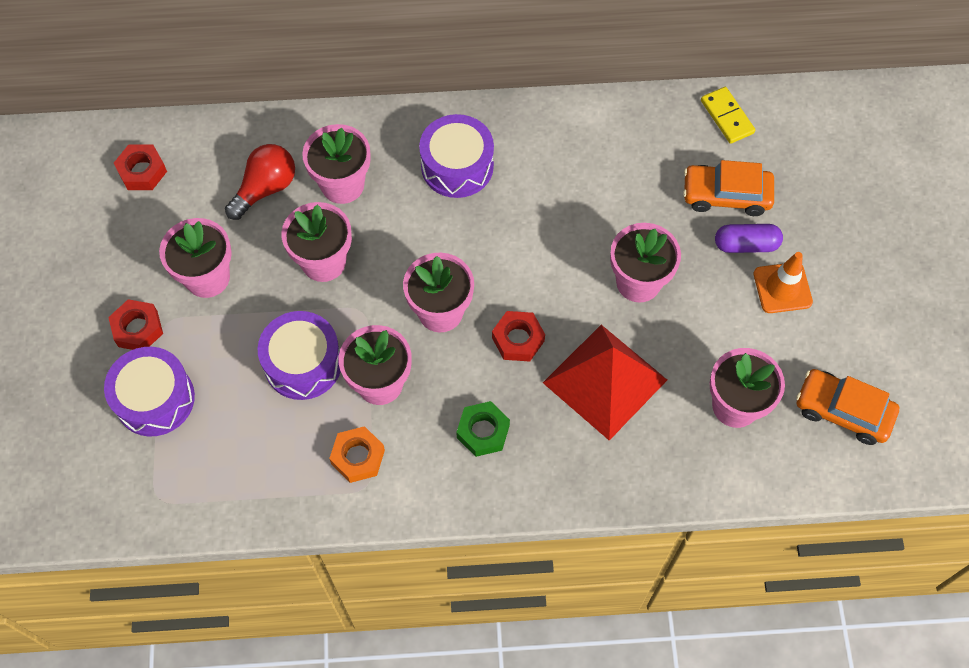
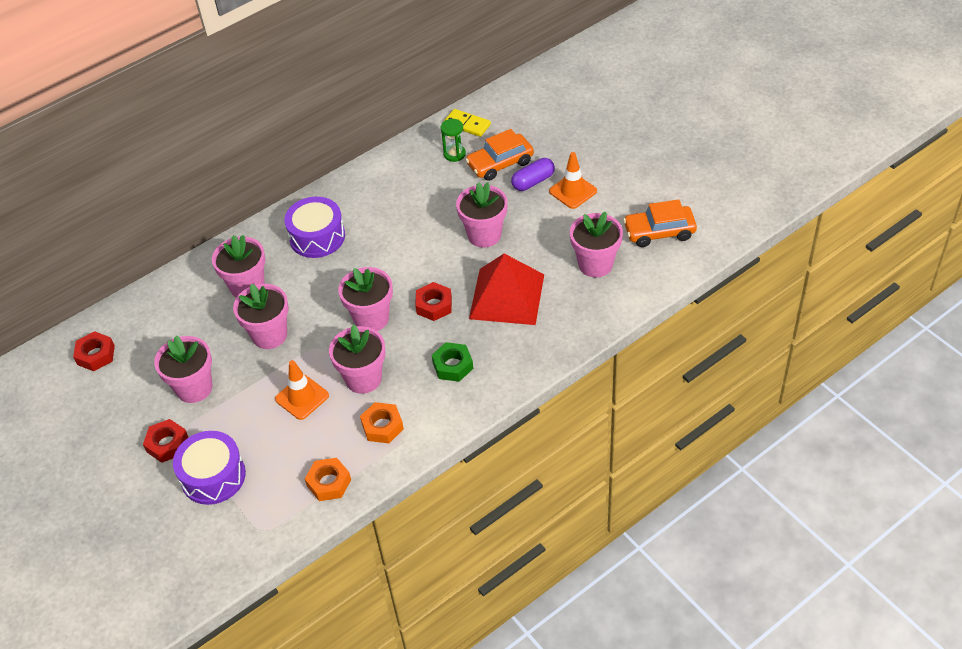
camera: 30 degrees left, 15 degrees down
red light bulb [225,144,295,220] -> none
purple drum [257,311,341,400] -> orange traffic cone [275,360,329,420]
none -> orange nut [305,458,351,501]
none -> green hourglass [441,119,466,162]

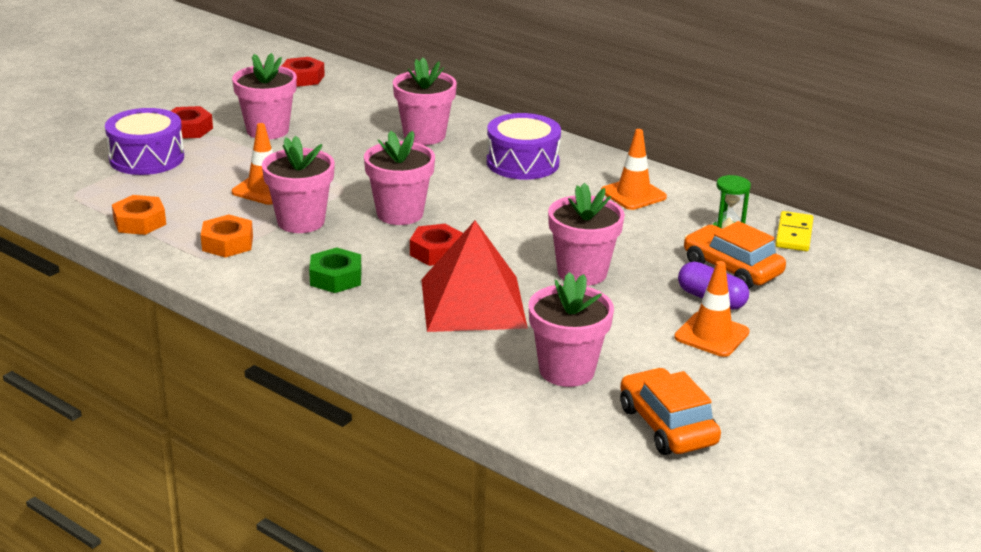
camera: 70 degrees right, 20 degrees down
pink flower pot [233,284,289,349] -> none
none -> orange traffic cone [601,129,667,210]

